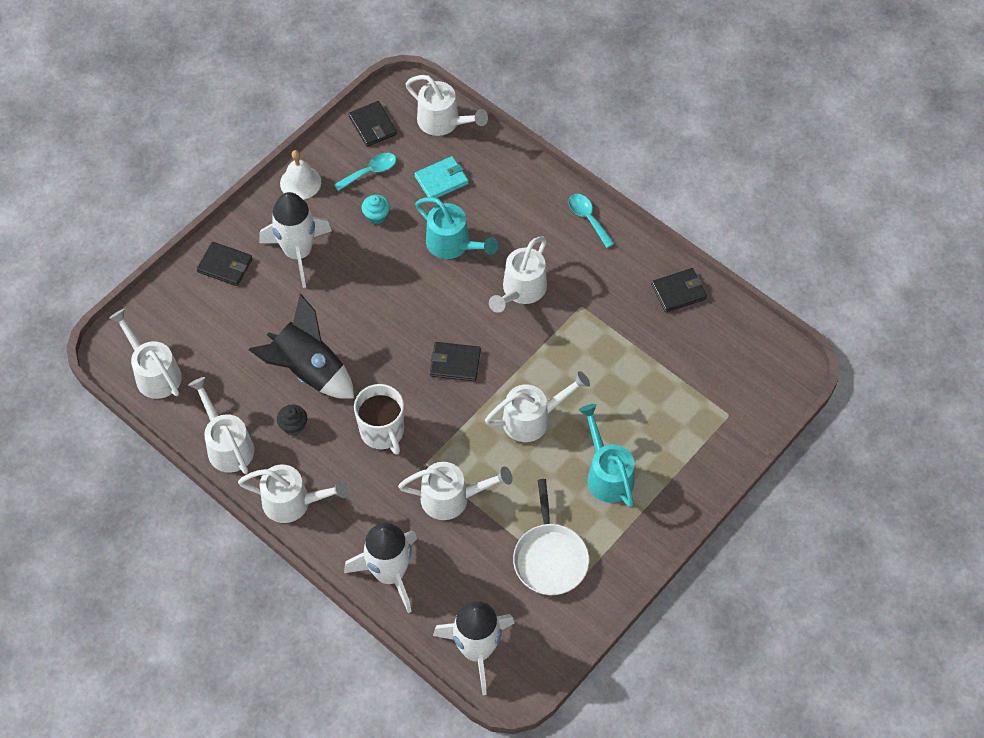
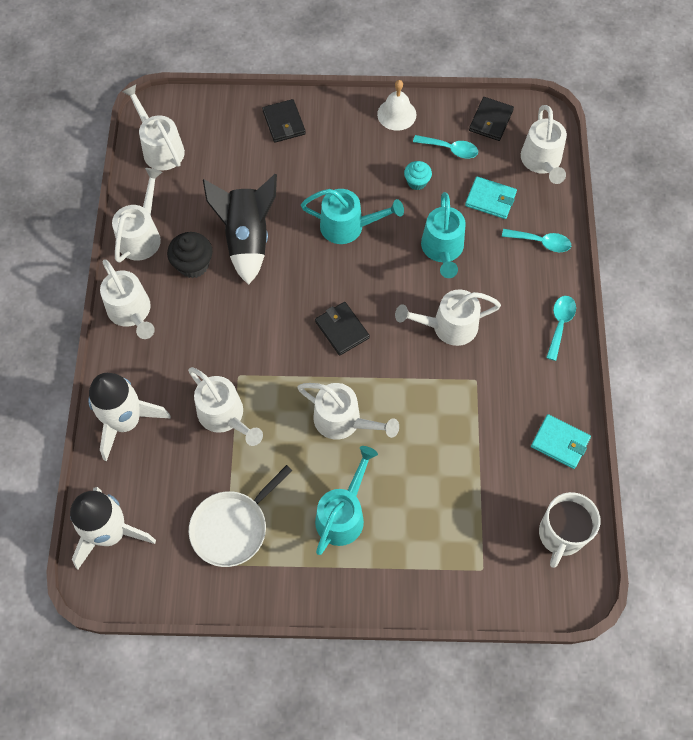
camera: 50 degrees right, 5 degrees up
white watering can [109,309,182,399] -> white watering can turned 45 degrees counterclockwise [122,85,185,170]
white rocket [260,192,332,288] -> none
black cupcake [277,404,307,436] -> black cupcake [167,232,212,278], size x1.55
white mug [354,384,404,455] -> white mug moved to [539,492,601,568]
black wallet [651,268,707,313] -> turquoise wallet [531,414,591,469]
none -> turquoise watering can [301,189,404,244]
none -> turquoise spoon [502,229,571,252]

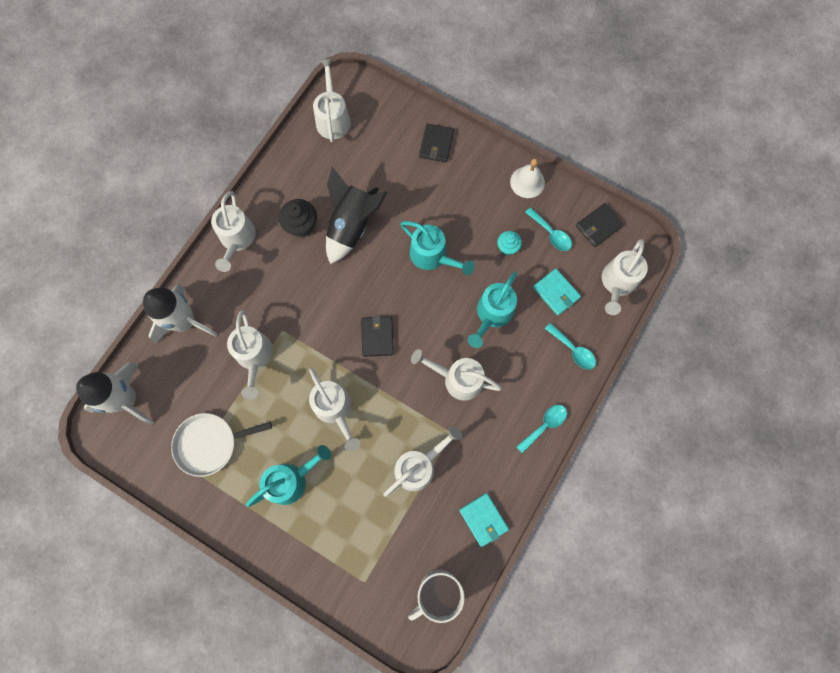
camera: 30 degrees right, 10 degrees up
white watering can [112,168,162,263] -> white watering can moved to [383,426,462,497]

